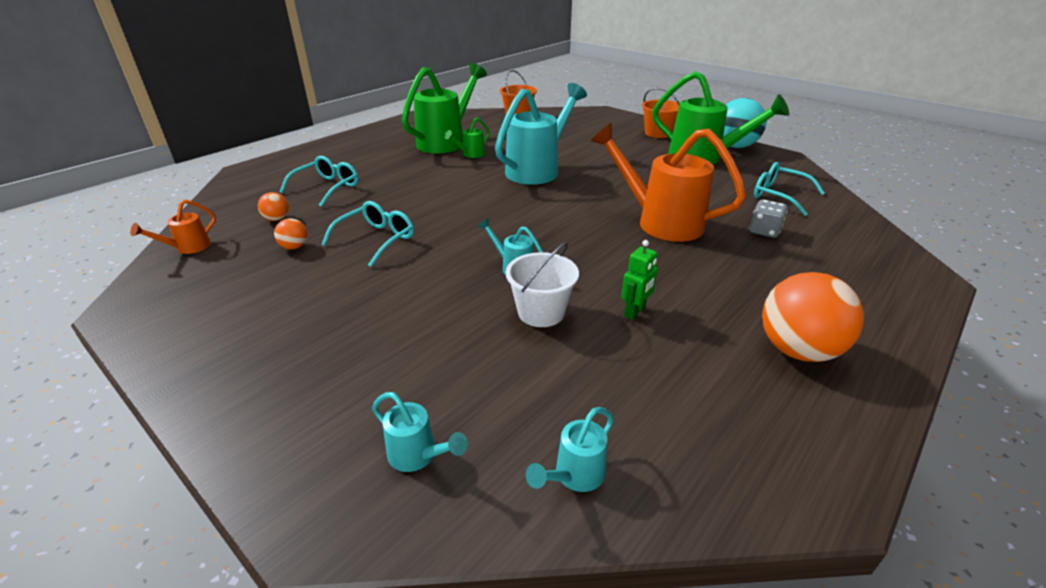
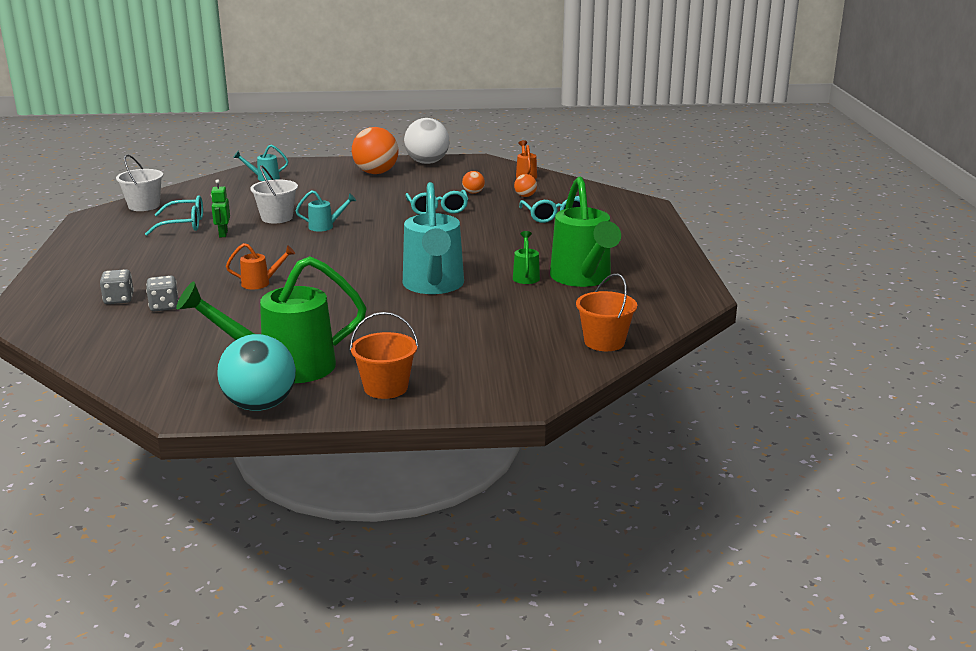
camera: 135 degrees right, 10 degrees down
turquoise watering can [526,407,614,492] -> none
orange watering can [591,123,746,242] -> orange watering can [226,243,295,290], size x0.45
turquoise glasses [754,162,825,216] -> turquoise glasses moved to [145,195,203,236]
orange ball [762,272,864,362] -> orange ball moved to [352,127,399,174]
none -> grey dice [100,269,134,304]
none -> white bucket [116,154,163,211]
none -> white ball [404,118,449,164]

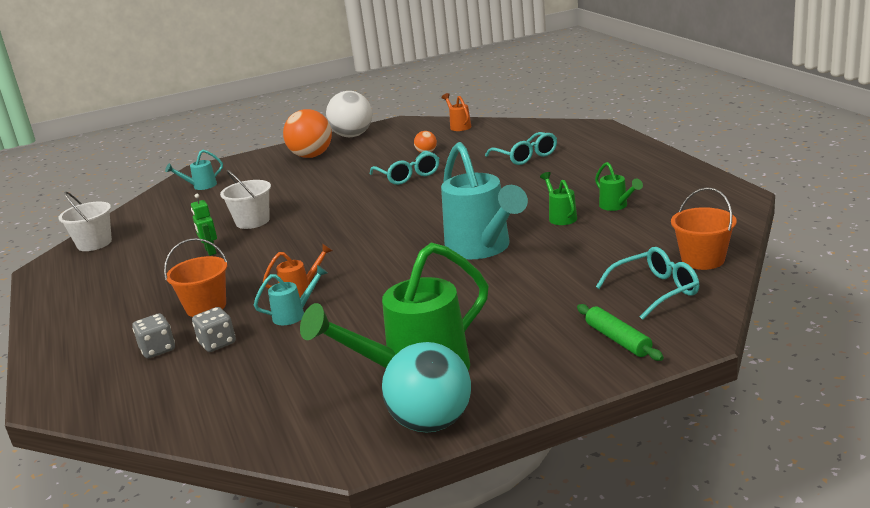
camera: 15 degrees left, 0 degrees up
turquoise glasses [145,195,203,236] -> turquoise glasses moved to [596,247,699,320]
turquoise watering can [296,190,356,232] -> turquoise watering can moved to [254,265,328,325]
orange bucket [350,312,419,399] -> orange bucket moved to [164,238,228,317]
orange ball [514,174,537,197] -> none
green watering can [550,177,621,287] -> green watering can [595,162,643,211], size x0.45
none -> green rolling pin [577,304,664,361]

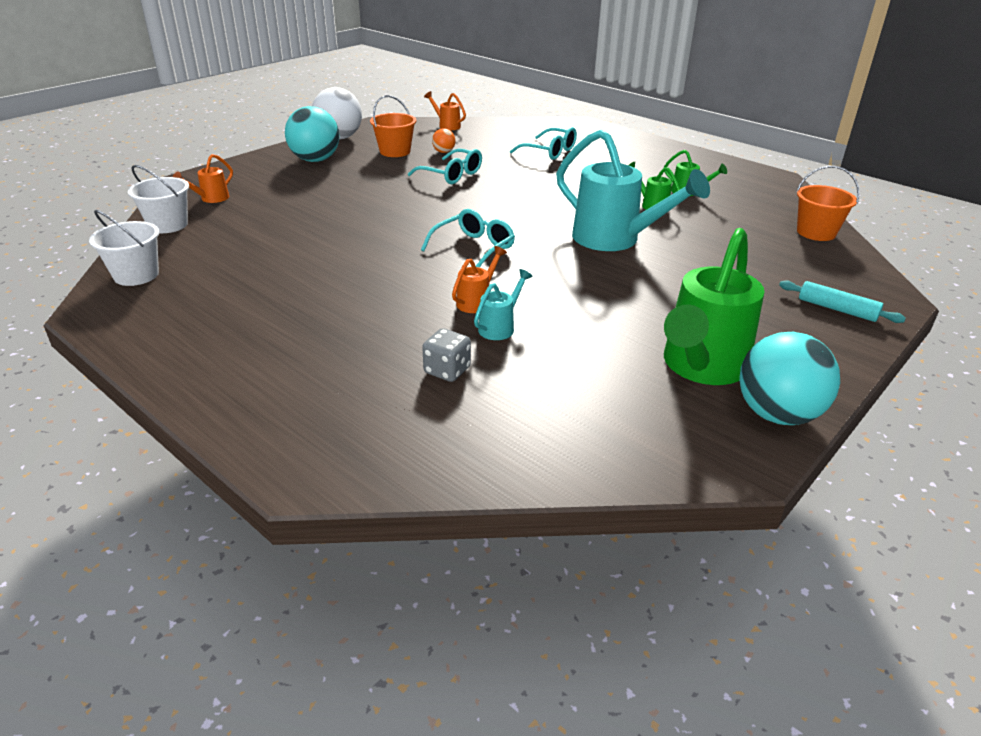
camera: 30 degrees left, 10 degrees up
grey dice [132,313,175,359] -> none
orange bucket [164,238,228,317] -> orange bucket moved to [370,95,416,157]
turquoise watering can [165,150,223,190] -> orange watering can [173,154,233,203]
green robot [191,194,217,256] -> none
white bucket [220,170,271,229] -> white bucket moved to [128,165,189,233]
orange ball [283,109,332,158] -> turquoise ball [285,106,339,162]
green rolling pin [577,304,664,361] -> turquoise rolling pin [779,280,906,323]
turquoise glasses [596,247,699,320] -> turquoise glasses moved to [421,209,515,267]

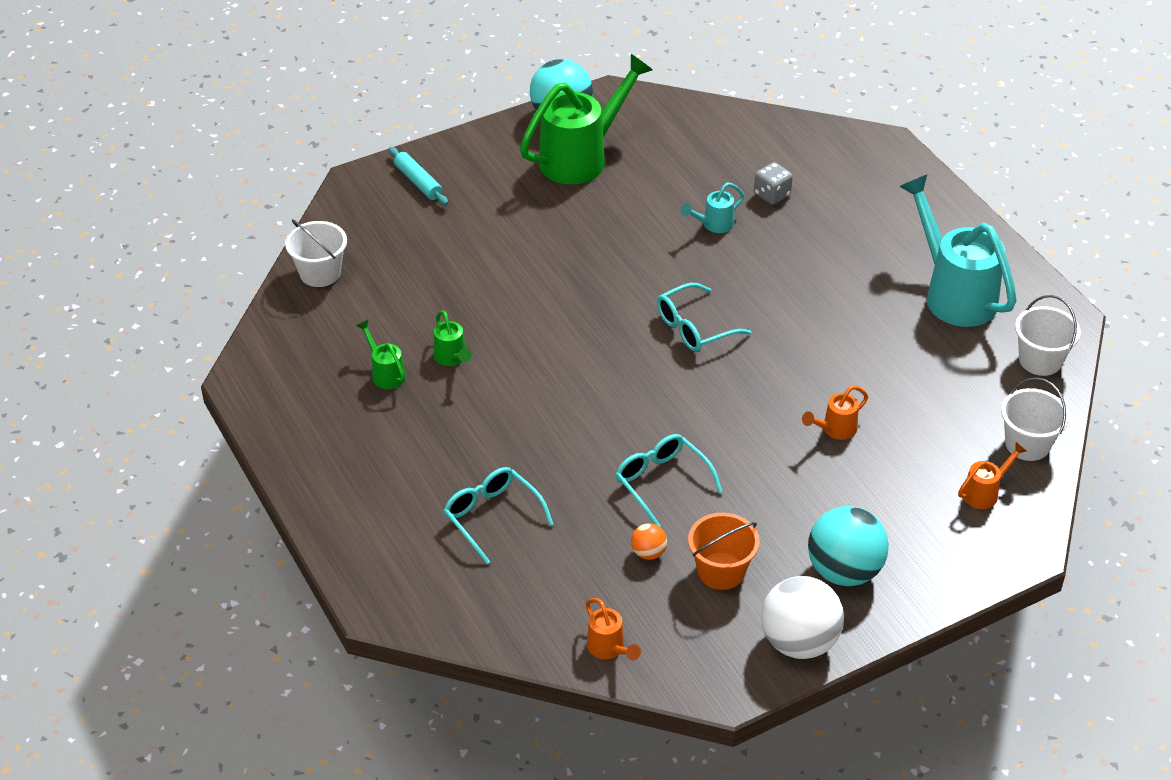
camera: 160 degrees left, 10 degrees up
orange watering can [452,246,507,313] -> orange watering can moved to [802,386,868,440]
turquoise watering can [556,129,710,251] -> turquoise watering can moved to [899,175,1017,327]
orange bucket [796,166,860,241] -> white bucket [285,219,347,287]

